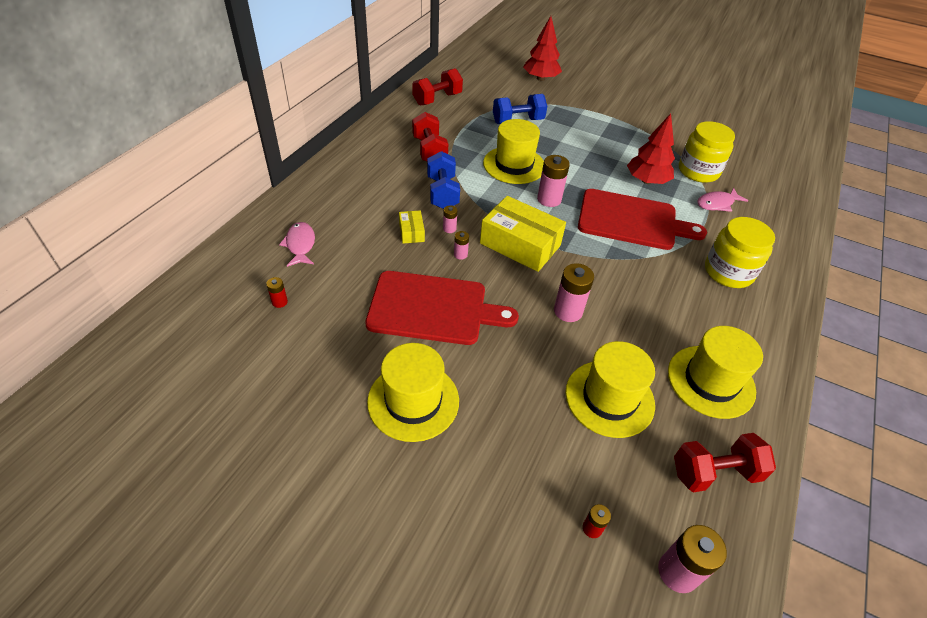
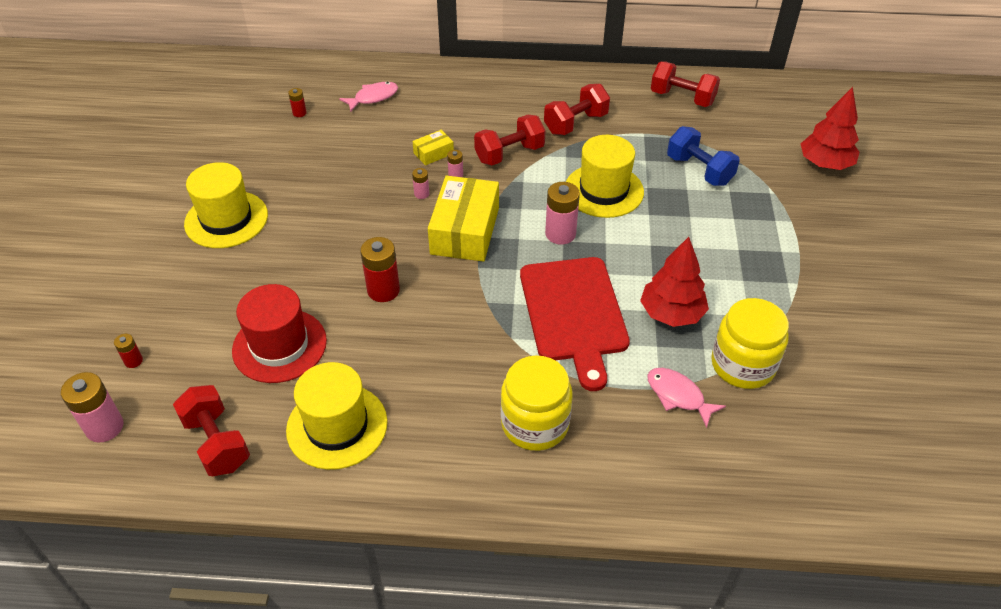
camera: 70 degrees right, 0 degrees up
red cutting board [365,271,519,345] -> none
blue dumbbell [427,151,460,209] -> red dumbbell [474,115,546,166]
pink battery [554,263,594,322] -> red battery [360,237,400,302]
yellow hat [565,341,655,438] -> red hat [232,284,327,383]

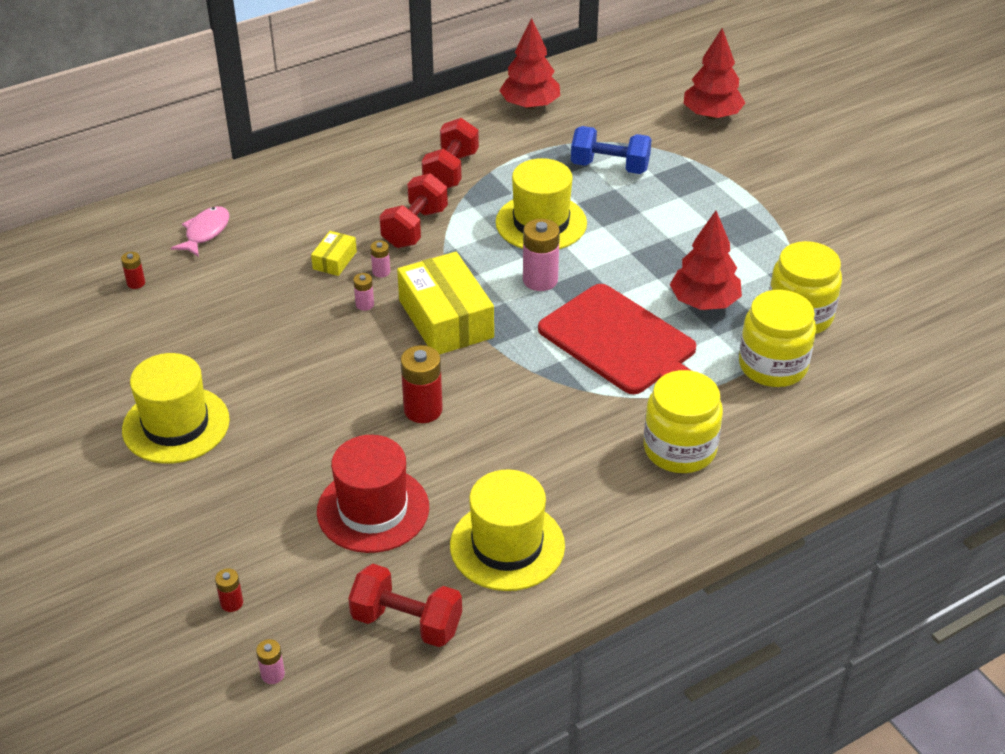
camera: 35 degrees left, 5 degrees down
pink battery [61,372,124,443] -> pink battery [256,639,285,684], size x0.52
pink fish [647,368,726,428] -> yellow jar [739,290,816,387]
red dumbbell [651,61,720,107] -> red tree [499,18,560,109]

